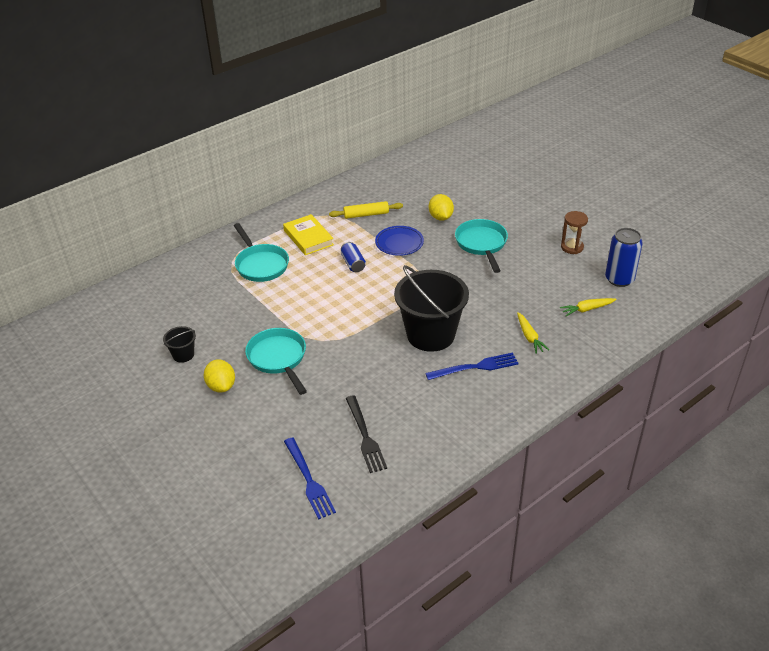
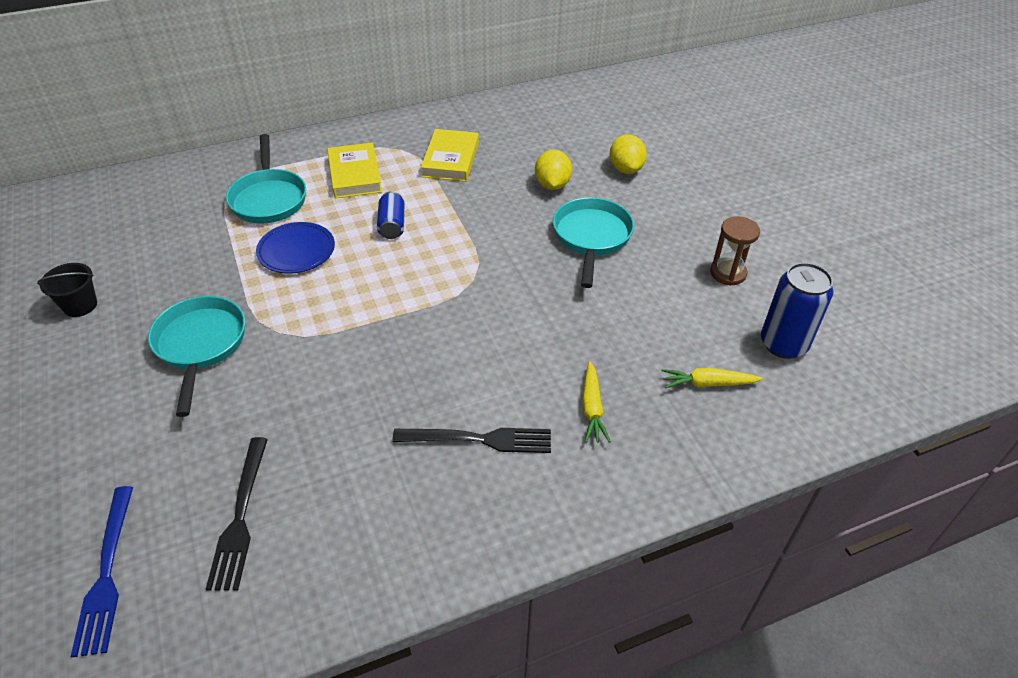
camera: 15 degrees right, 5 degrees up
yellow lemon [204,359,235,393] -> yellow lemon moved to [610,134,647,174]
yellow rolling pin [329,201,403,219] -> yellow book [421,129,479,182]
blue plate [375,226,424,256] -> blue plate moved to [256,222,335,274]
black bucket [394,265,469,352] -> none
blue fork [425,353,519,380] -> black fork [392,428,551,453]

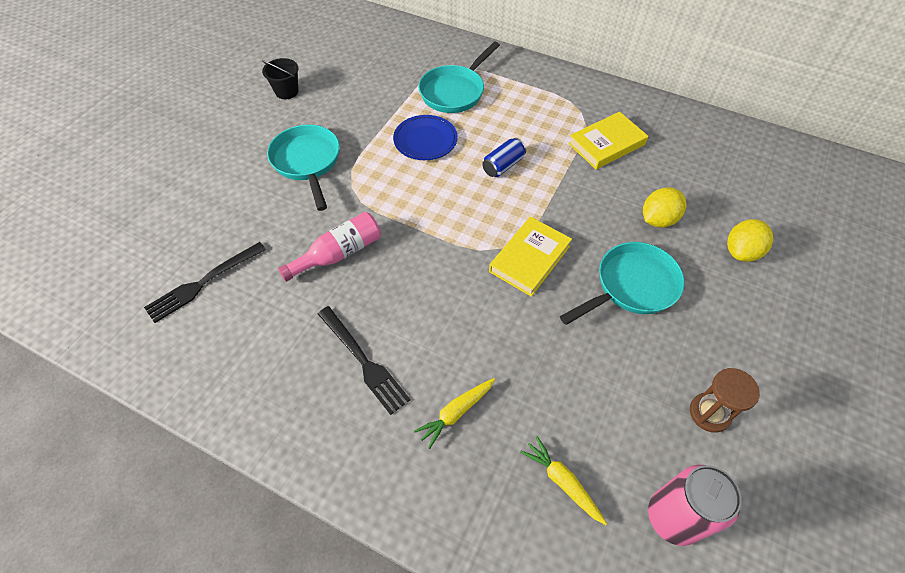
camera: 50 degrees right, 10 degrees up
blue fork [71,486,133,657] -> none
turquoise pan [148,296,245,417] -> turquoise pan turned 60 degrees counterclockwise [267,125,340,211]
yellow book [327,143,382,198] -> yellow book moved to [489,217,572,297]
blue can [761,263,833,359] -> pink can [648,465,742,546]
none -> pink bottle [278,212,381,282]

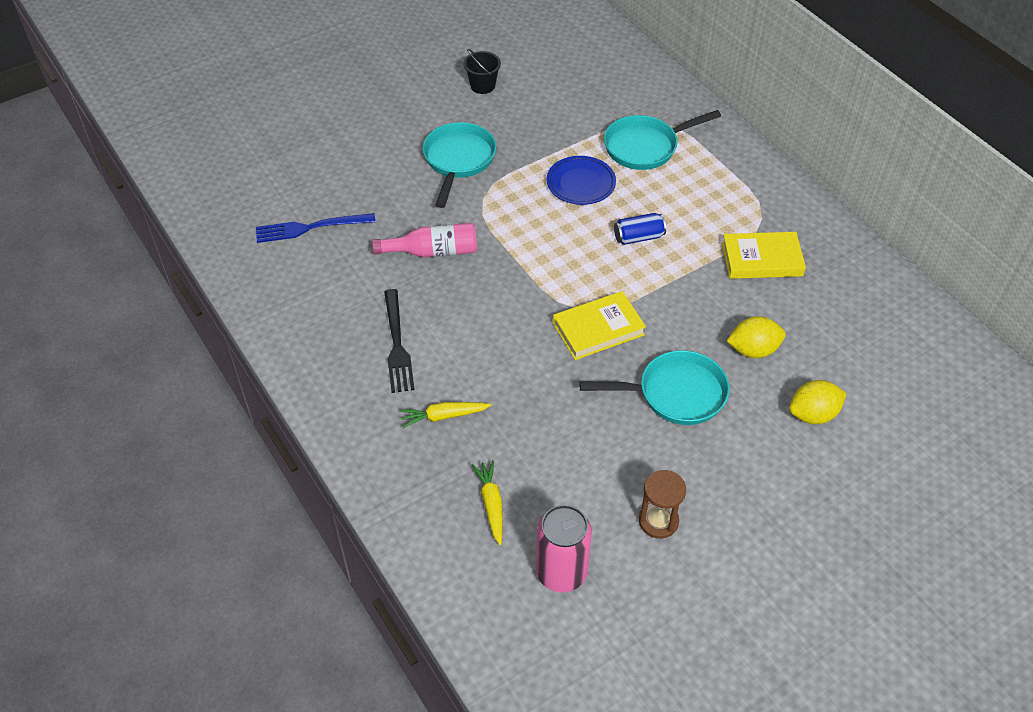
camera: 30 degrees right, 5 degrees down
black fork [144,242,266,323] -> blue fork [256,213,376,243]

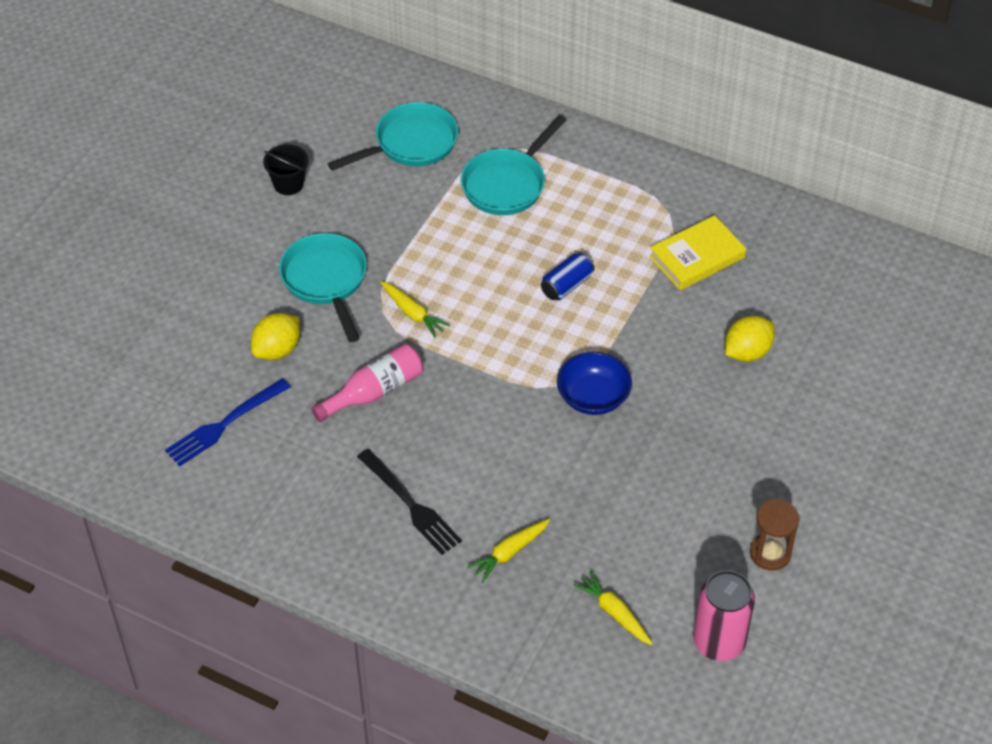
camera: 30 degrees left, 0 degrees up
blue plate [547,156,616,205] -> none
yellow book [553,291,646,360] -> blue bowl [557,352,632,415]
turquoise pan [579,350,730,425] -> turquoise pan moved to [328,102,458,171]
yellow lemon [789,380,847,424] -> yellow lemon moved to [251,313,300,360]
none -> yellow carrot [380,281,451,338]

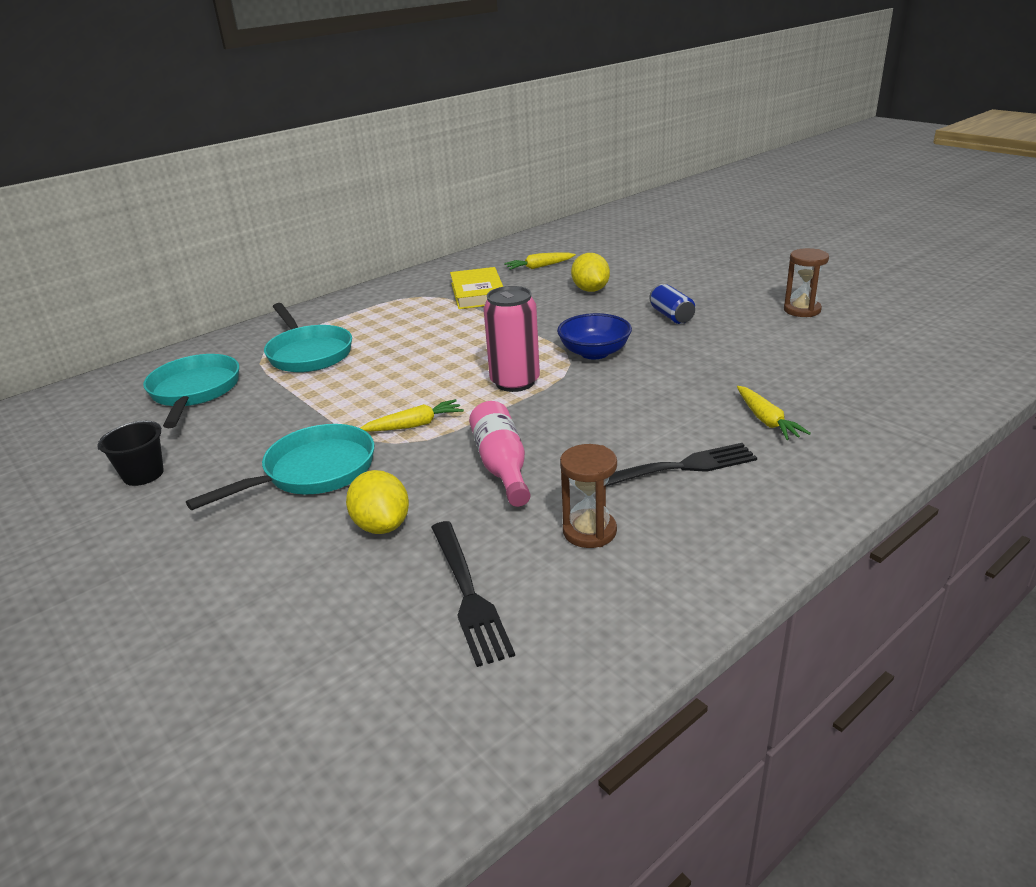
camera: 65 degrees left, 20 degrees down
blue fork [165,378,291,467] -> black fork [431,521,515,667]
turquoise pan [279,233,367,342] -> turquoise pan turned 135 degrees clockwise [186,424,374,510]
blue can [541,252,595,300] -> blue can moved to [649,284,695,324]
yellow carrot [573,571,653,645] -> yellow carrot moved to [504,253,576,270]
pink can [693,570,755,661] -> pink can moved to [484,286,540,392]
none -> brown hourglass [560,444,617,548]

